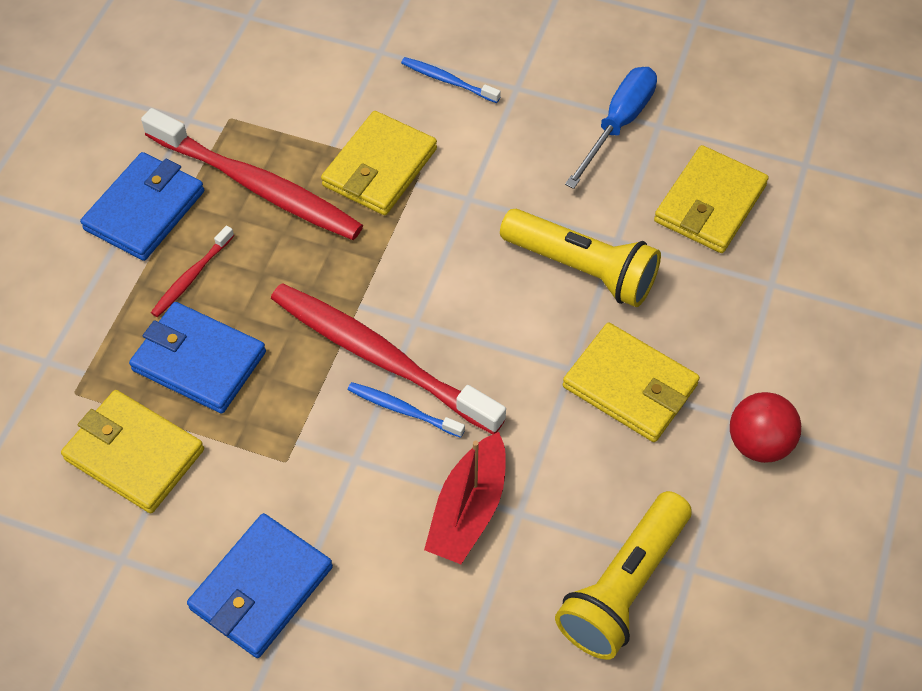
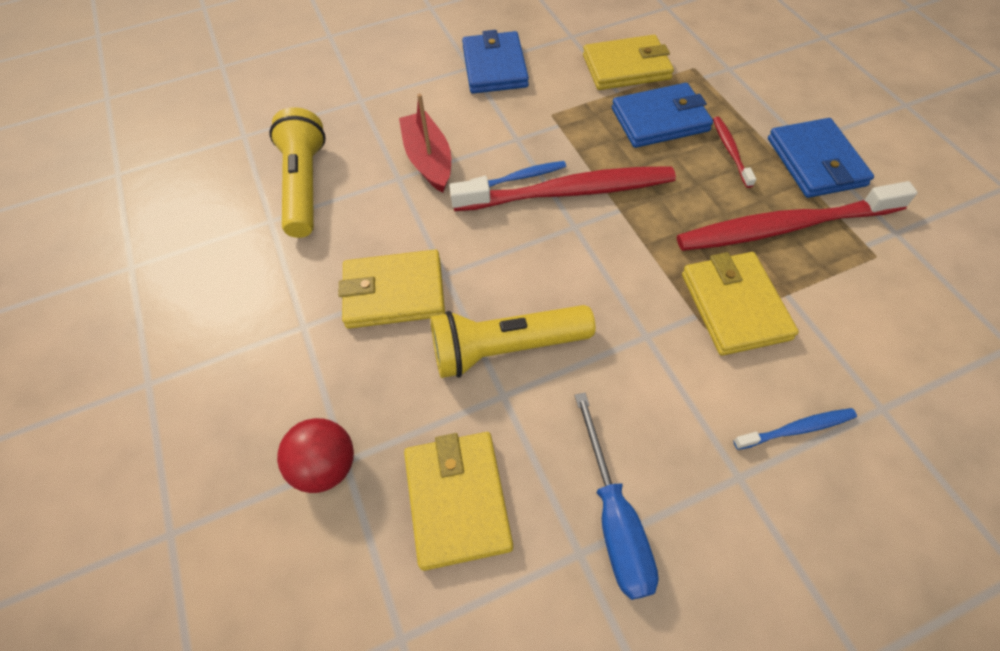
camera: 140 degrees right, 0 degrees up
red ball [730,392,801,463] -> red ball moved to [277,418,354,493]

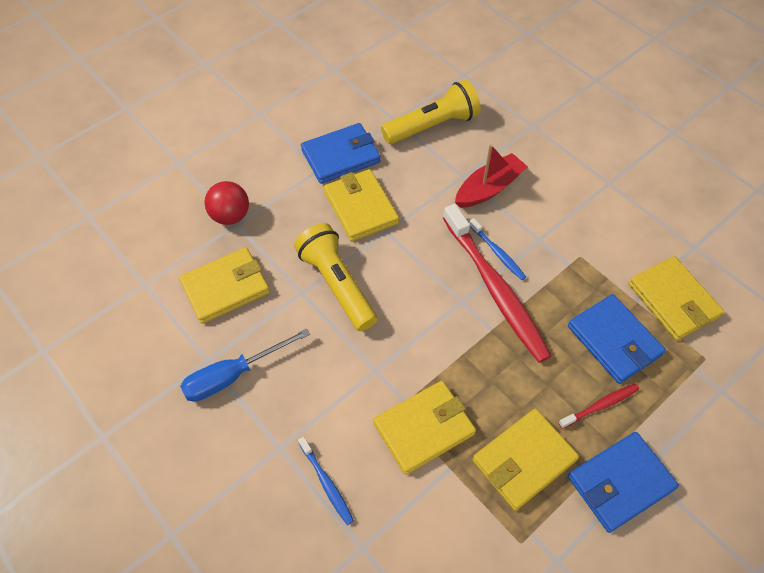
camera: 70 degrees right, 0 degrees up
blue wallet [462,30,529,94] -> blue wallet moved to [301,123,381,184]
red toothbrush [677,181,918,251] -> yellow wallet [473,409,579,511]

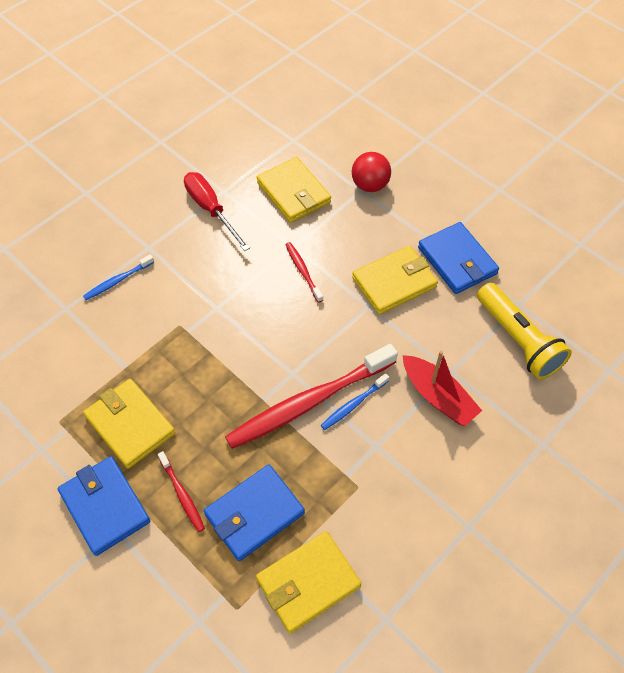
camera: 85 degrees right, 0 degrees up
blue screwdriver [180,328,310,402] -> red screwdriver [184,172,250,251]
yellow flashlight [294,223,377,331] -> red toothbrush [285,242,323,303]
yellow wallet [373,381,476,475] -> none

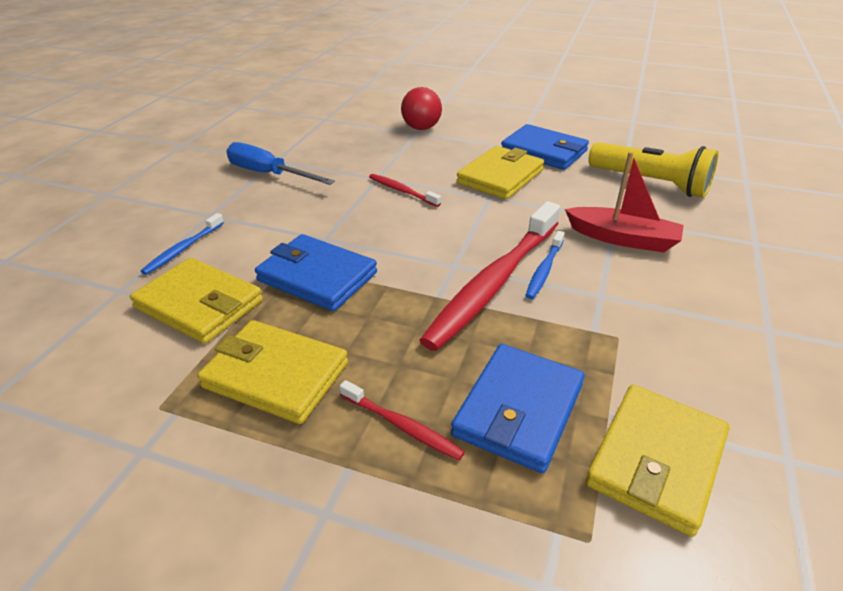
camera: 25 degrees left, 20 degrees down
blue wallet [58,456,150,556] -> blue wallet moved to [255,234,377,311]
red screwdriver [184,172,250,251] -> blue screwdriver [226,142,335,185]
yellow wallet [257,157,331,223] -> yellow wallet moved to [130,258,263,344]

